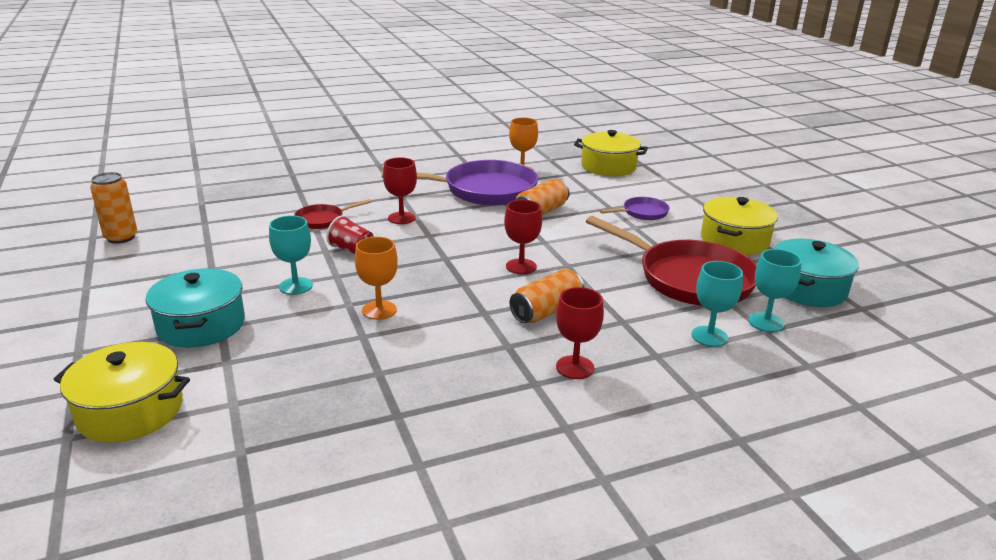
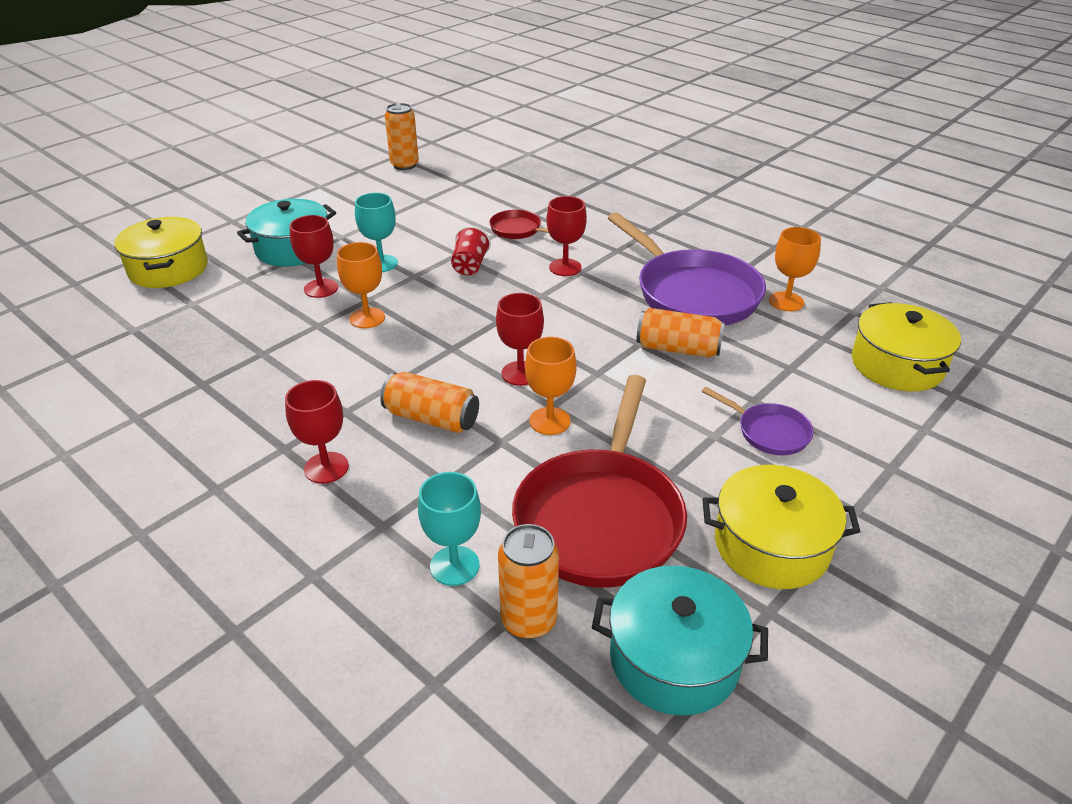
camera: 65 degrees right, 10 degrees up
turquoise goblet [748,249,802,332] -> orange can [498,524,559,639]
none -> red goblet [290,215,338,298]
none -> orange goblet [525,337,577,435]

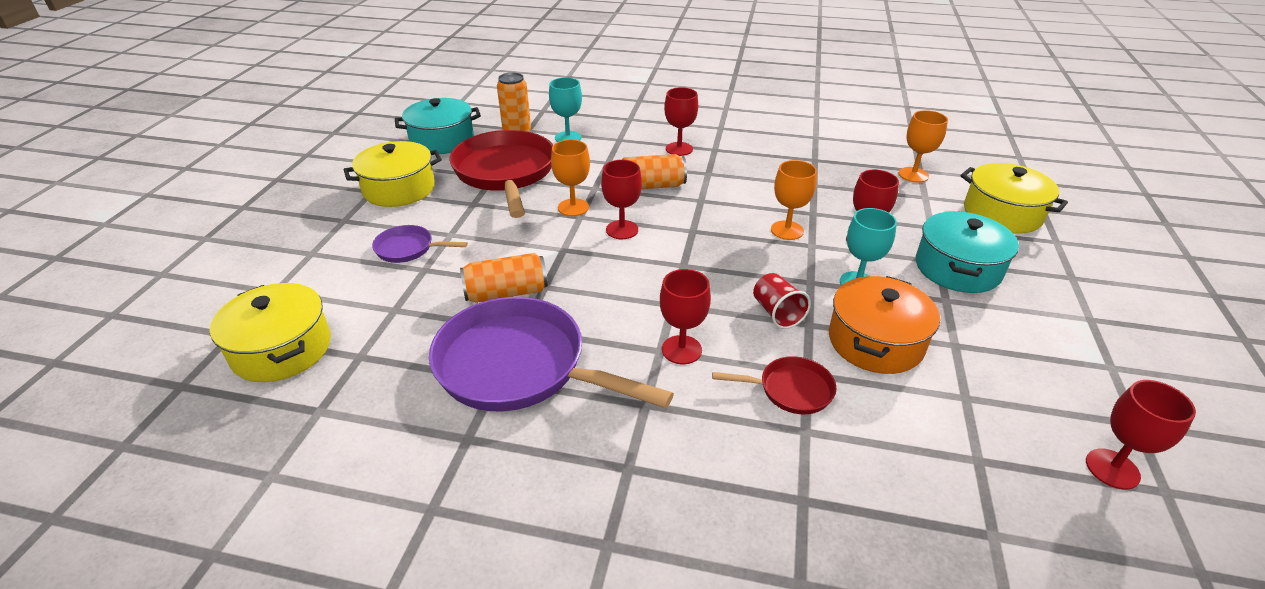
camera: 150 degrees right, 0 degrees up
orange can [385,103,419,170] -> red goblet [1086,380,1196,490]
orange goblet [769,227,821,311] -> orange goblet moved to [899,110,948,183]
none -> orange pot [829,276,940,374]

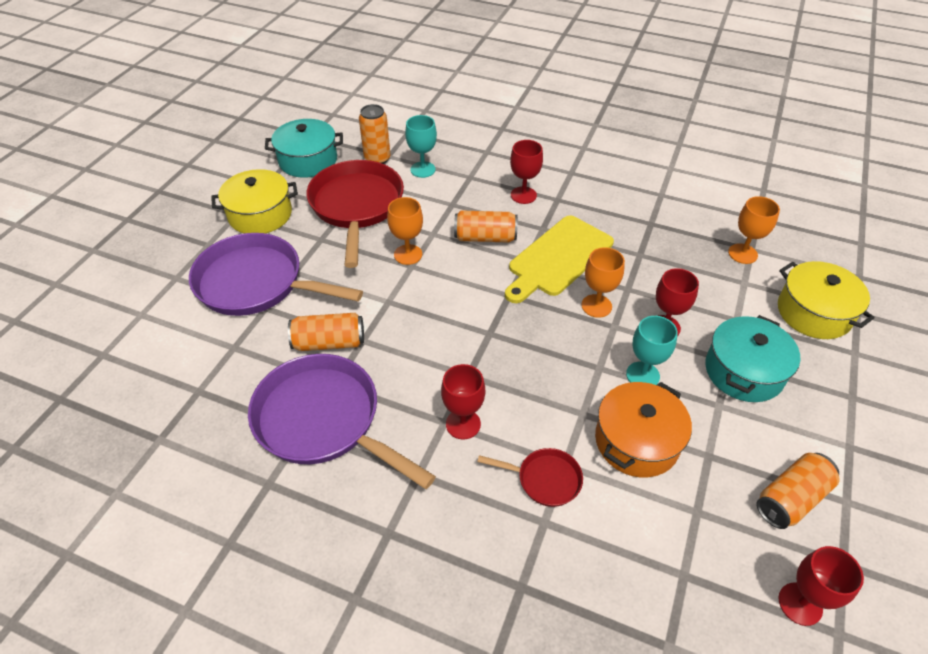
camera: 10 degrees right, 10 degrees up
yellow pot [210,283,331,382] -> none
purple pan [372,225,468,263] -> purple pan [189,233,363,316], size x2.13
red goblet [601,160,642,239] -> none
red cup [753,273,811,329] -> none
none -> yellow cutting board [505,216,614,303]
none -> orange can [756,453,839,529]

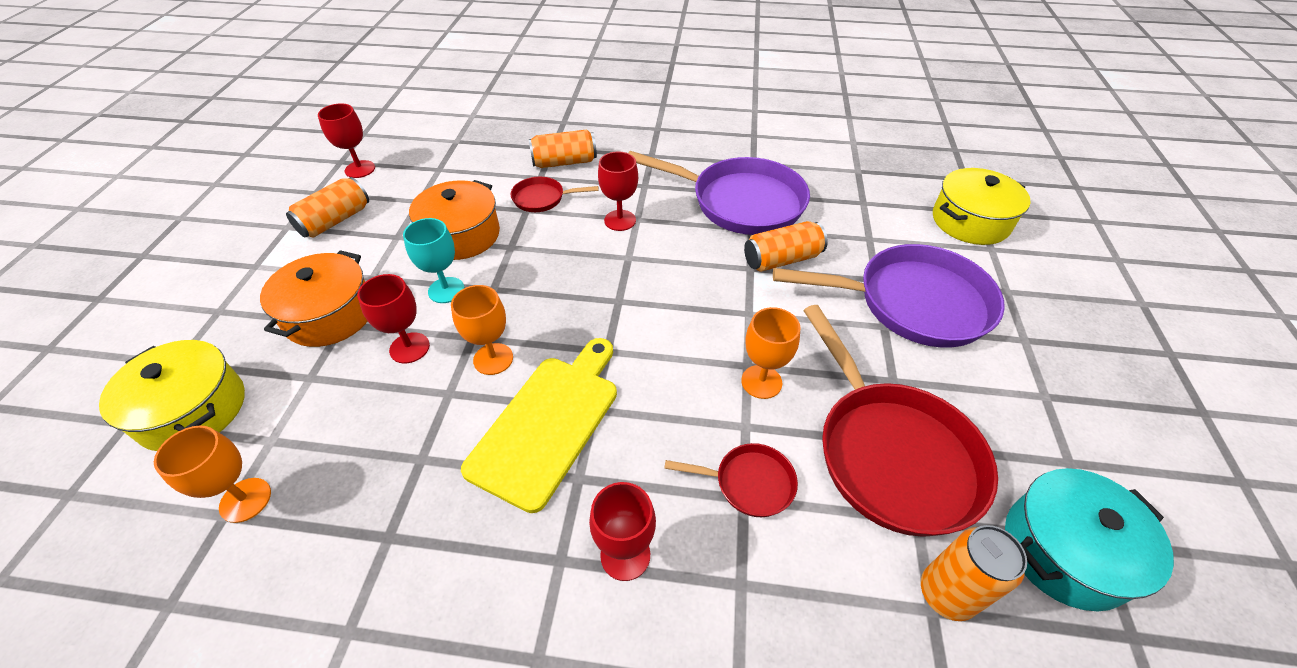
camera: 165 degrees right, 0 degrees up
yellow pot [211,169,298,233] -> yellow pot moved to [933,168,1031,245]
turquoise goblet [405,115,437,178] -> none
orange can [454,210,518,243] -> orange can moved to [529,130,597,168]
turquoise pot [705,315,800,402] -> orange pot [260,250,367,347]
none -> red pan [664,443,798,517]

